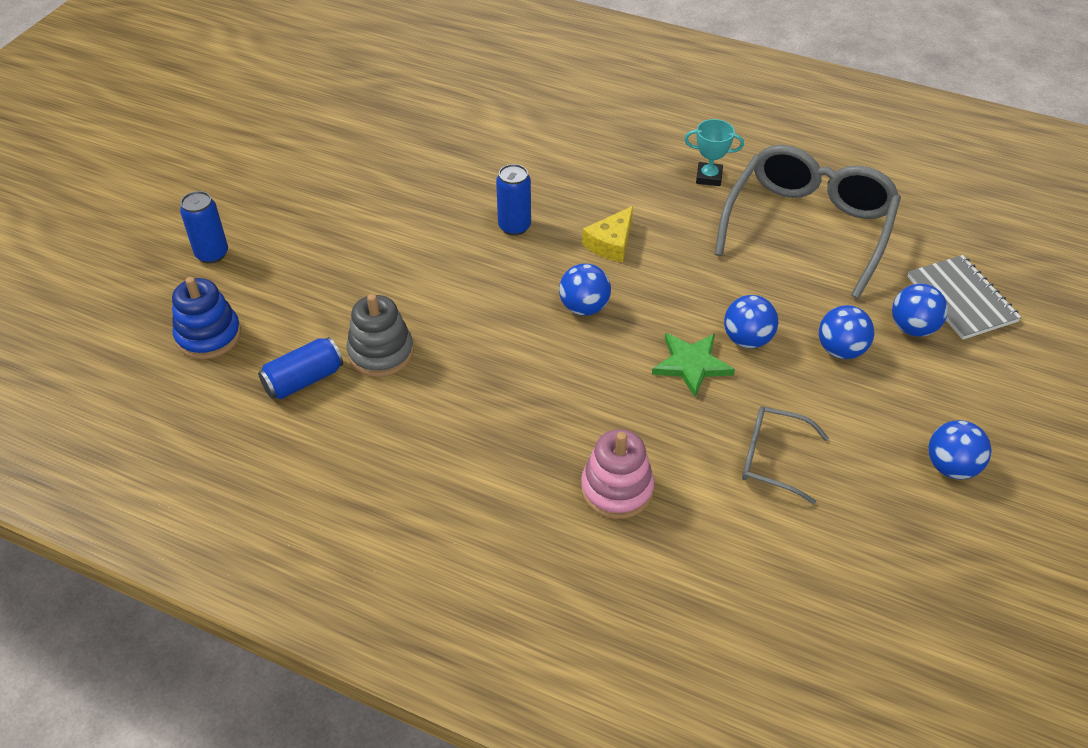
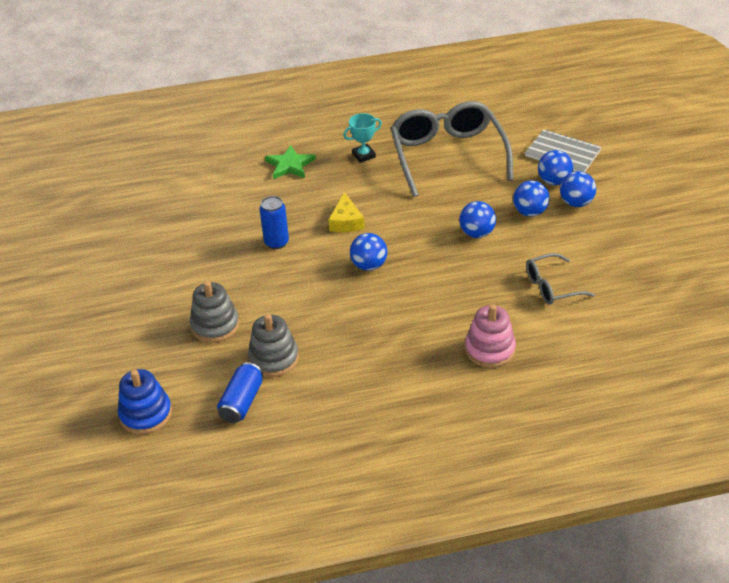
camera: 35 degrees left, 5 degrees down
blue can [180,191,228,264] -> none
green star [652,333,735,397] -> green star moved to [265,145,316,179]
blue ball [928,420,991,479] -> blue ball moved to [560,171,596,207]
none -> grey stacking toy [190,281,239,343]

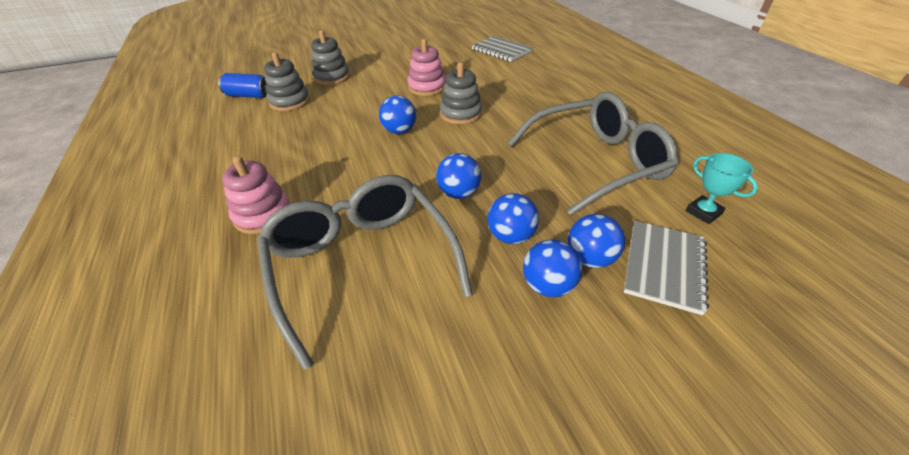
camera: 80 degrees right, 0 degrees up
blue stacking toy [118,369,172,434] -> none
blue can [259,196,289,249] -> pink stacking toy [407,39,446,96]
green star [265,145,316,179] -> none
yellow cheese [328,192,365,232] -> grey stacking toy [440,62,482,124]
turquoise trophy [343,113,382,163] -> turquoise trophy moved to [686,153,758,224]
grey glasses [526,253,595,305] -> grey glasses [257,175,473,370], size x2.02
none -> grey notebook [472,36,533,62]

